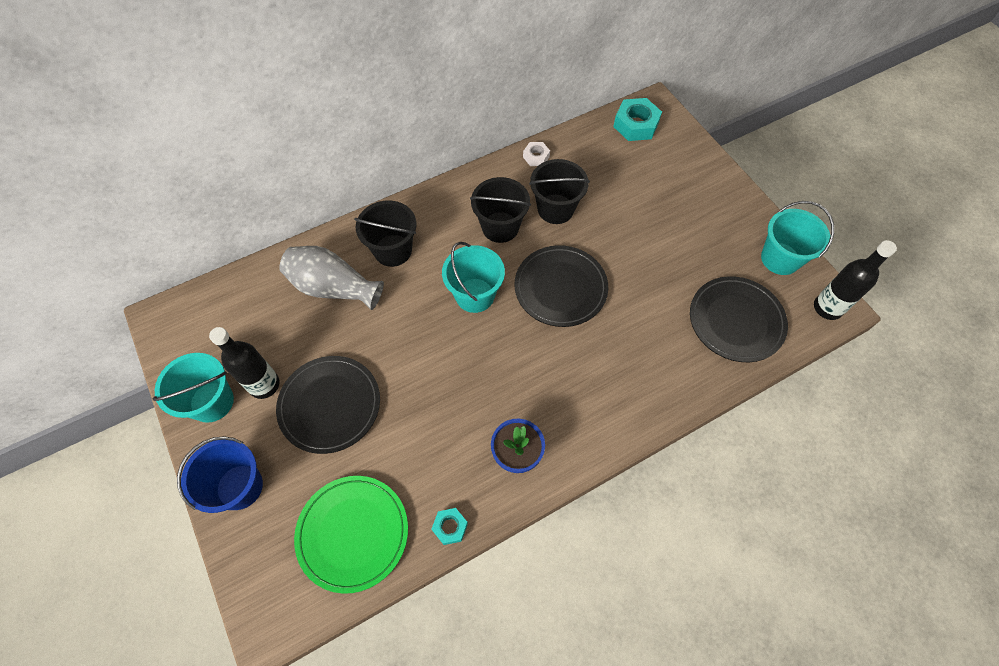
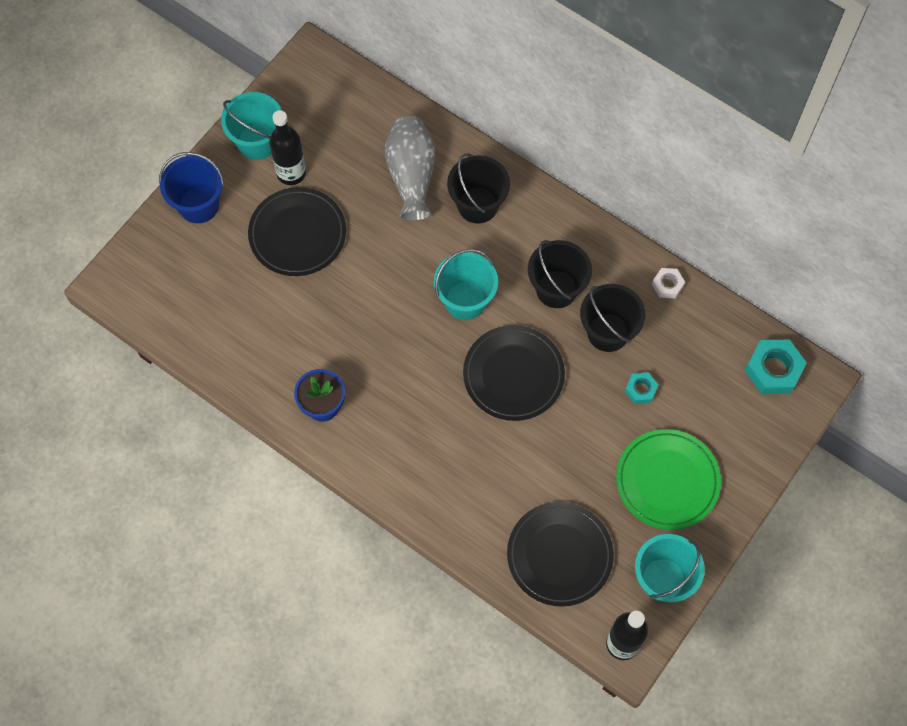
camera: 65 degrees right, 5 degrees up
green plate [294,476,408,594] -> green plate moved to [616,429,721,530]
turquoise nut [432,508,468,545] -> turquoise nut moved to [625,372,658,404]

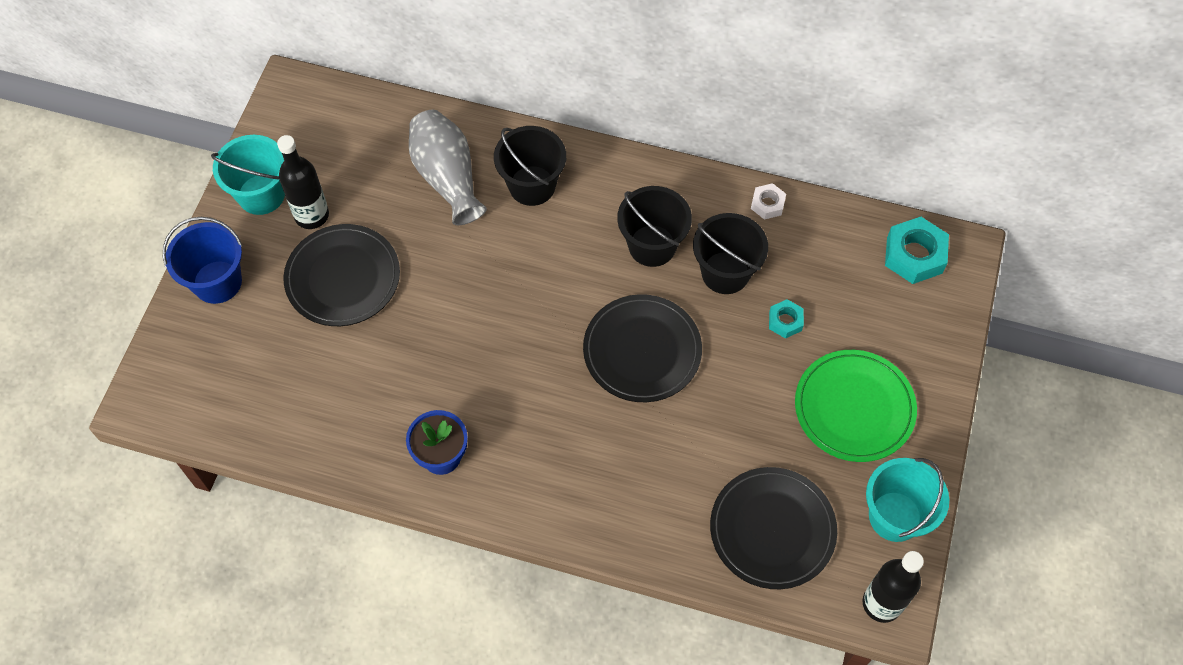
camera: 20 degrees left, 5 degrees down
turquoise bucket [434,249,498,320] -> none

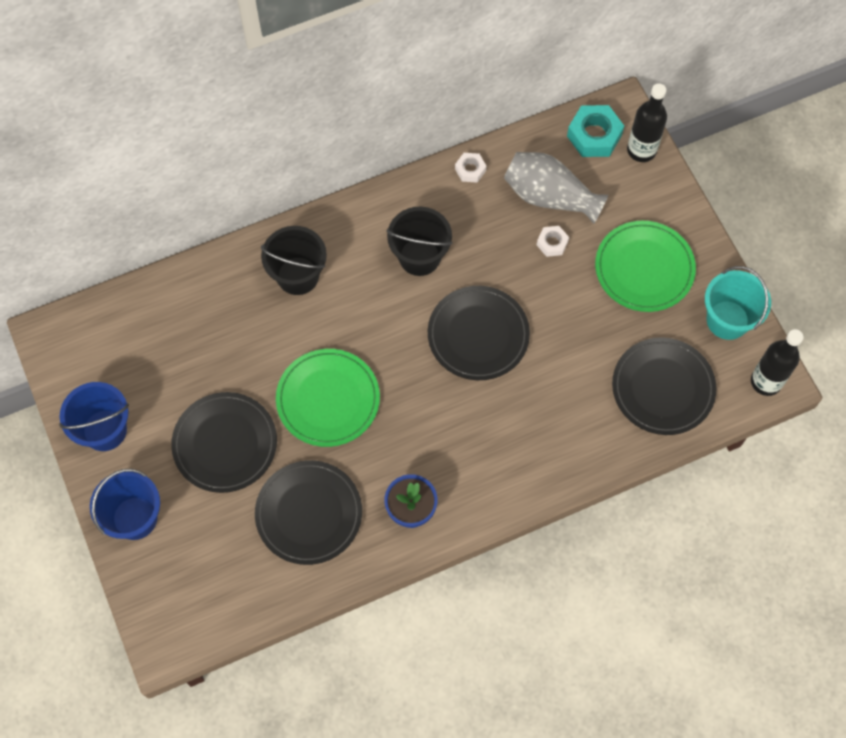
camera: 40 degrees left, 5 degrees up
turquoise bucket [211,135,285,215] -> blue bucket [59,382,129,451]
black bottle [277,135,329,229] -> black bottle moved to [627,83,667,162]
grey vase [409,110,487,225] -> grey vase moved to [504,152,609,224]
black bucket [693,213,768,294] -> none
turquoise nut [769,299,804,339] -> white nut [537,226,569,257]
none -> black plate [255,460,362,565]
none -> green plate [276,349,380,447]

